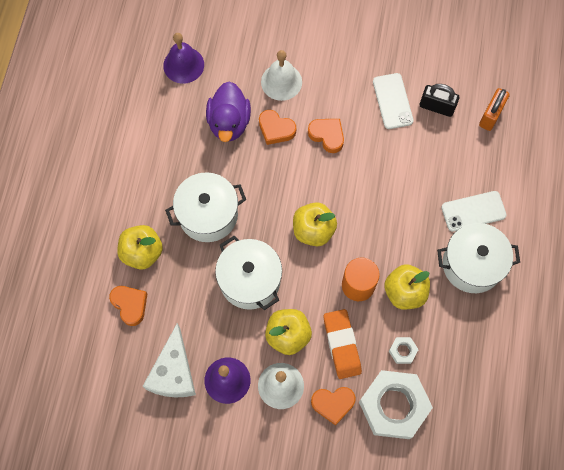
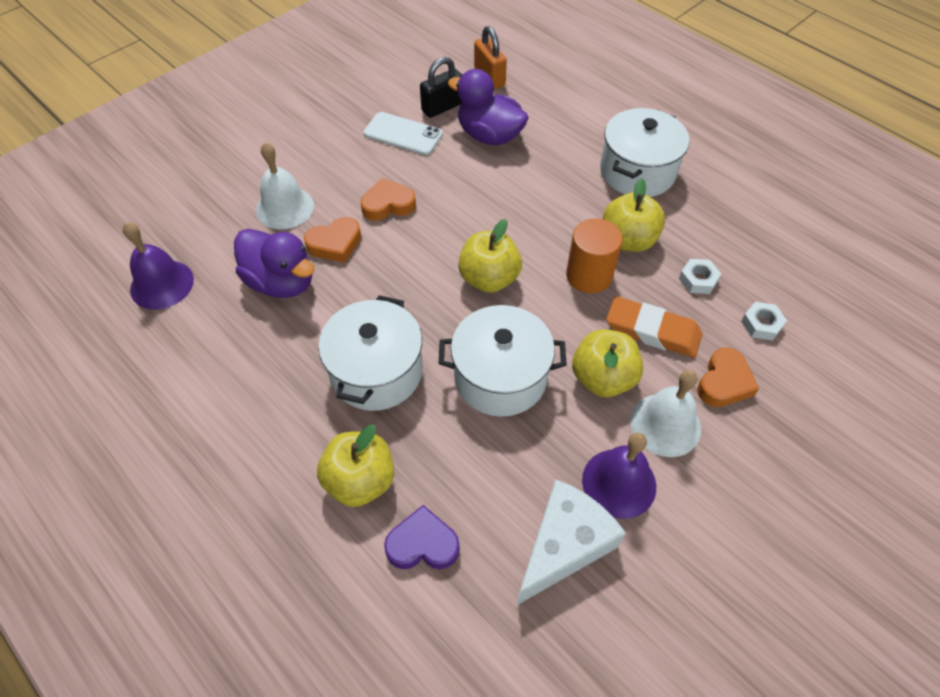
camera: 55 degrees left, 15 degrees down
orange heart [109,286,147,326] -> purple heart [384,505,460,569]
white cheese [143,323,196,398] -> white cheese turned 90 degrees counterclockwise [517,479,626,605]
white nut [359,370,433,439] -> white nut [741,302,787,341], size x0.41
white phone [441,191,507,232] -> none
none -> purple duck [448,69,529,145]

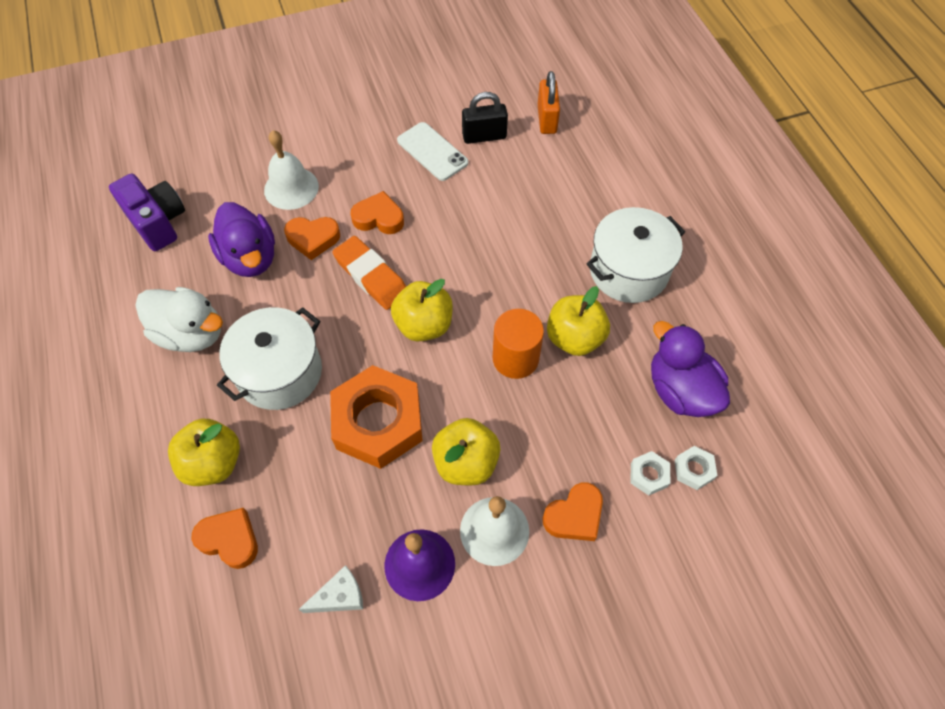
camera: 25 degrees right, 5 degrees up
purple bell [123,222,194,310] -> purple camera [109,174,185,251]
purple heart [384,505,460,569] -> orange heart [191,508,258,569]
white pot [439,305,567,417] -> orange nut [330,365,423,469]
purple duck [448,69,529,145] -> purple duck moved to [651,321,730,417]
white cheese [517,479,626,605] -> white cheese [299,565,363,613], size x0.54
orange eraser [606,296,702,358] -> orange eraser moved to [332,236,406,310]
white nut [679,259,721,294] -> white nut moved to [674,446,718,490]
none -> white duck [135,287,223,352]

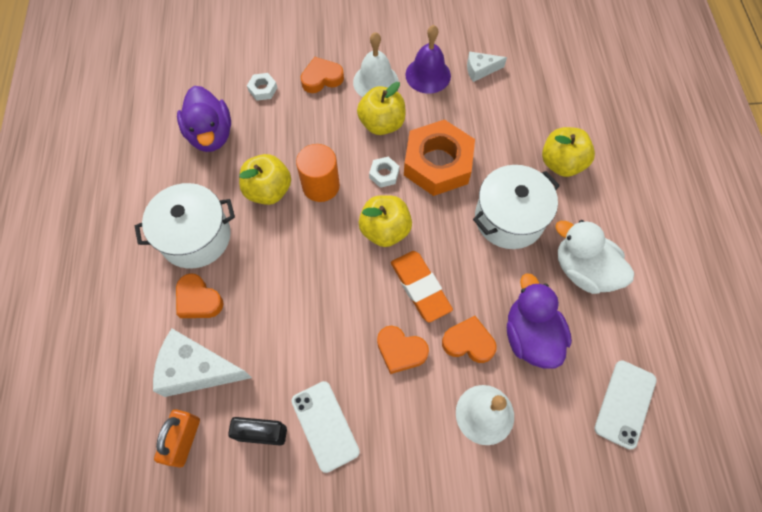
camera: 165 degrees left, 5 degrees up
purple camera [109,174,185,251] -> white phone [594,360,657,450]
orange heart [191,508,258,569] -> orange heart moved to [176,273,224,318]
white nut [674,446,718,490] -> white nut moved to [369,157,399,188]
none -> white cheese [153,329,252,397]

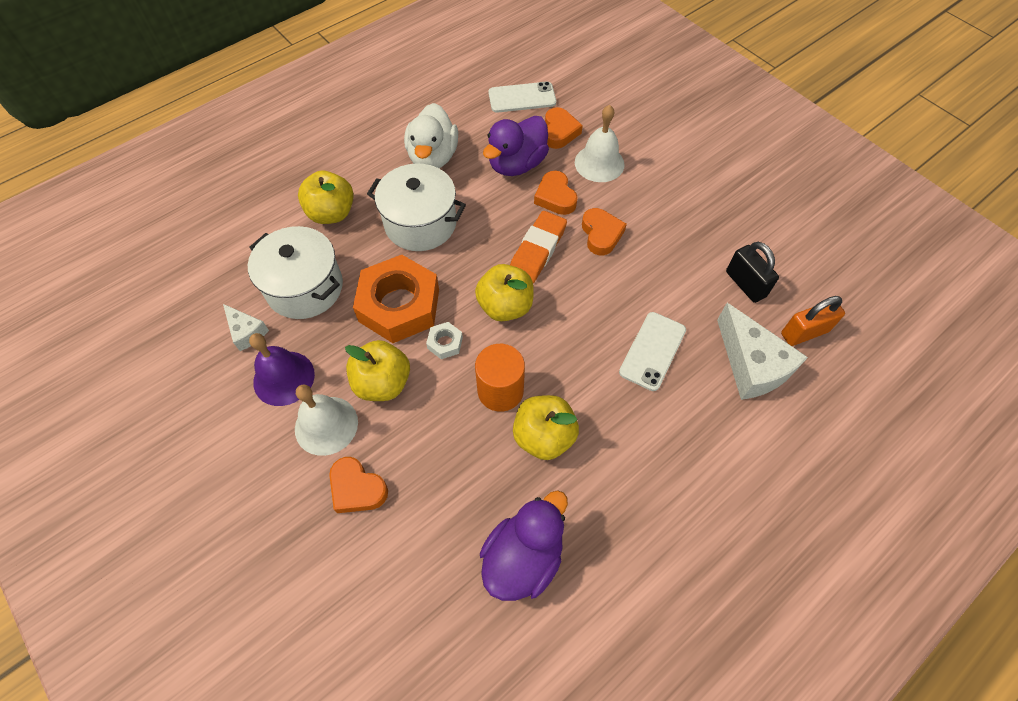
camera: 125 degrees left, 5 degrees down
white pot [135,183,235,268] -> white pot moved to [248,226,343,319]
orange heart [176,273,224,318] -> orange heart moved to [545,107,583,149]
white nut [247,73,277,101] -> none
white phone [291,381,360,473] -> white phone moved to [619,312,686,391]

